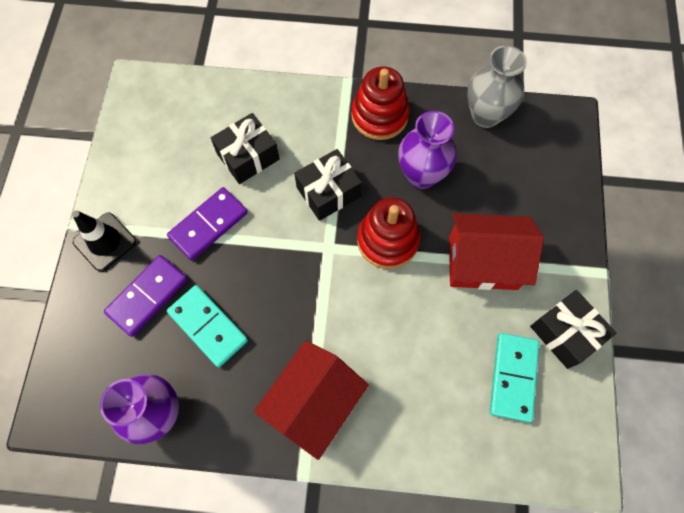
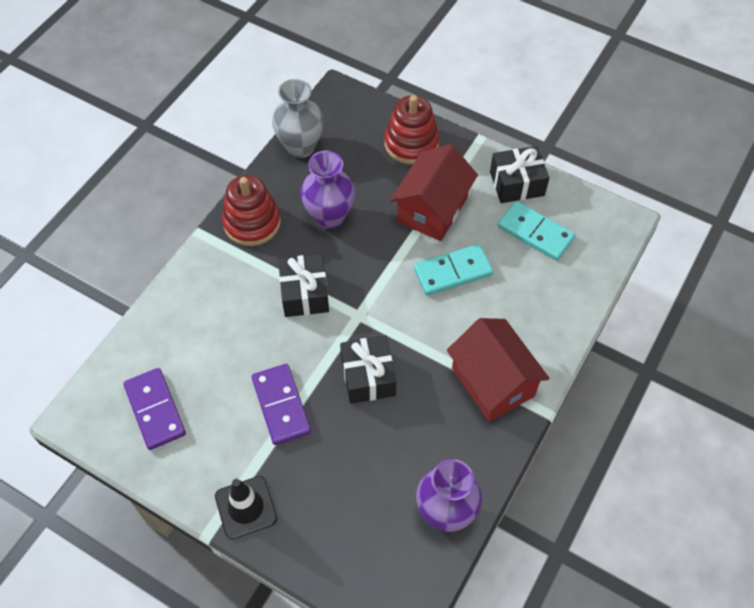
camera: 65 degrees left, 10 degrees down
purple domino [104,255,188,337] -> purple domino moved to [123,368,186,450]
turquoise domino [167,285,248,367] -> turquoise domino moved to [414,244,493,295]
black gift [211,113,280,184] -> black gift moved to [340,335,396,404]
red stacking toy [357,197,421,269] -> red stacking toy moved to [384,95,439,164]

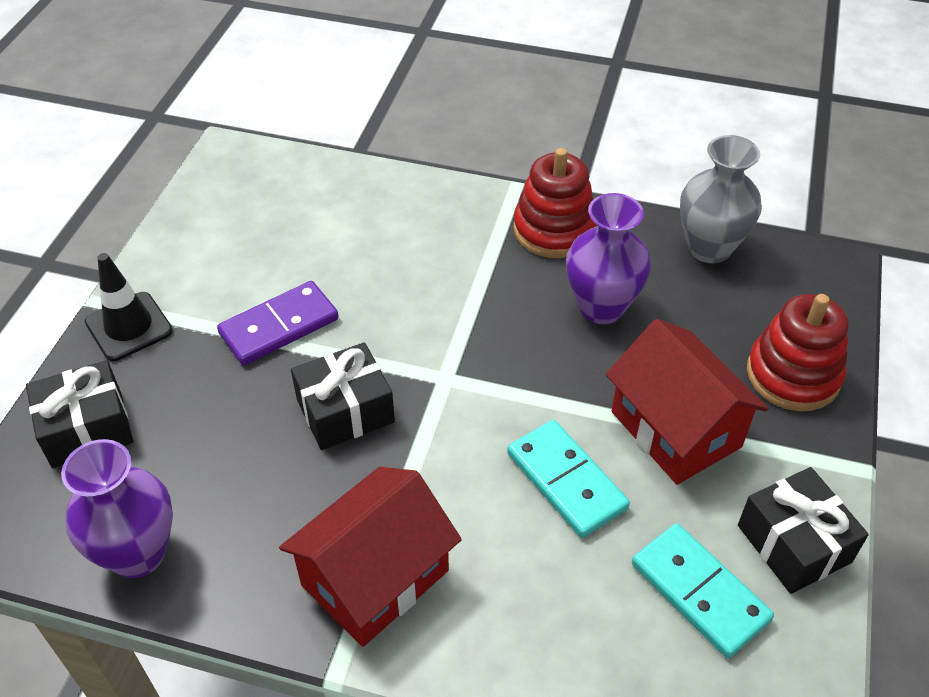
camera: 75 degrees right, 10 degrees down
purple domino [123,368,186,450] -> none
black gift [278,254,329,317] -> black gift moved to [26,360,133,468]
red house [390,144,478,241] -> red house turned 45 degrees clockwise [606,319,769,485]
turquoise domino [498,201,575,261] -> turquoise domino turned 60 degrees counterclockwise [632,523,774,658]

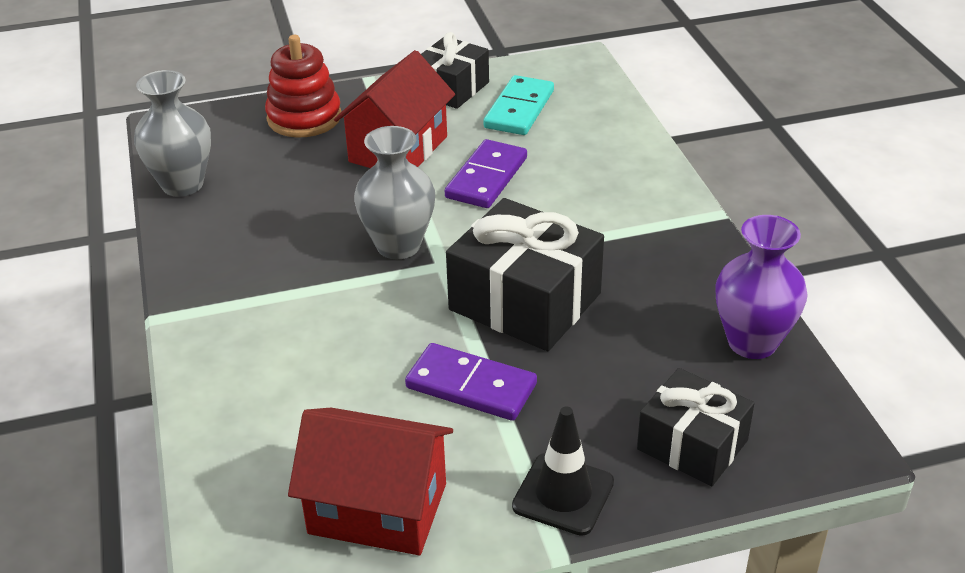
camera: 120 degrees left, 10 degrees down
red house [279,467,462,647] -> red house moved to [288,408,453,555]
black gift [291,342,395,450] -> black gift [446,198,604,351], size x1.56
turquoise domino [507,420,630,538] -> purple domino [445,139,527,208]
red stacking toy [513,148,596,258] -> none
purple vase [566,193,651,324] -> none
none -> grey vase [354,126,435,259]

